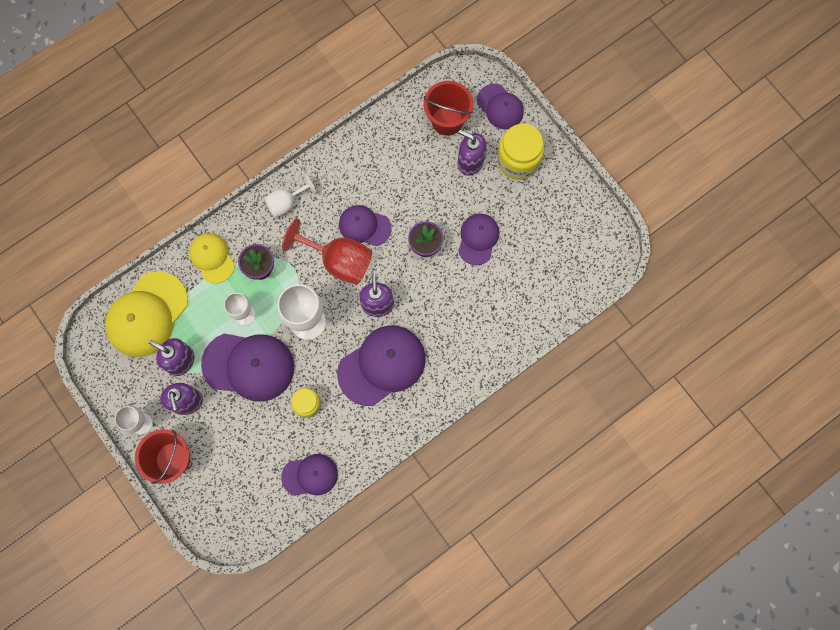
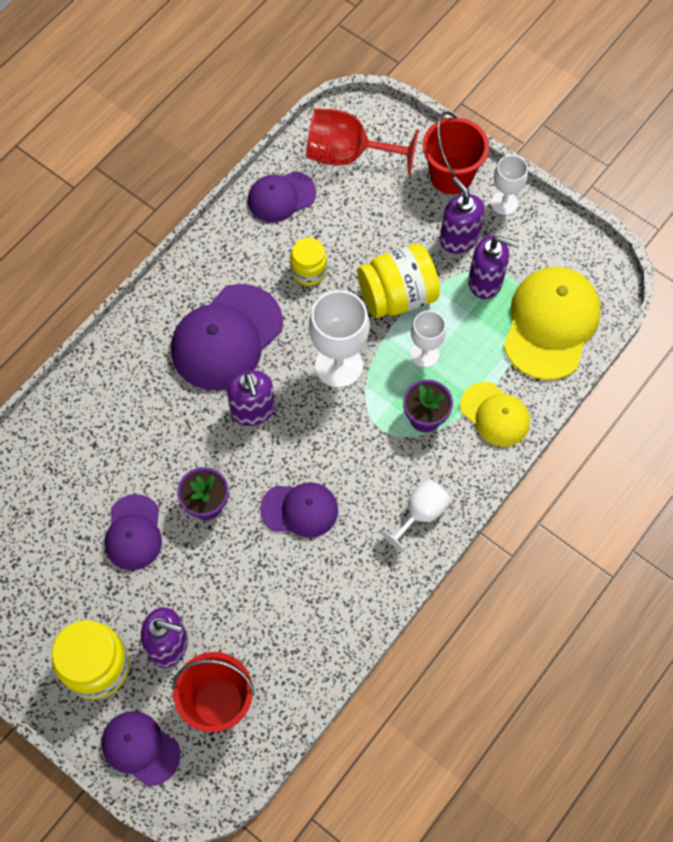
camera: 165 degrees right, 10 degrees down
purple cap [201,333,295,402] -> yellow jar [357,244,440,318]
red goblet [282,219,372,285] -> red goblet moved to [306,109,419,175]

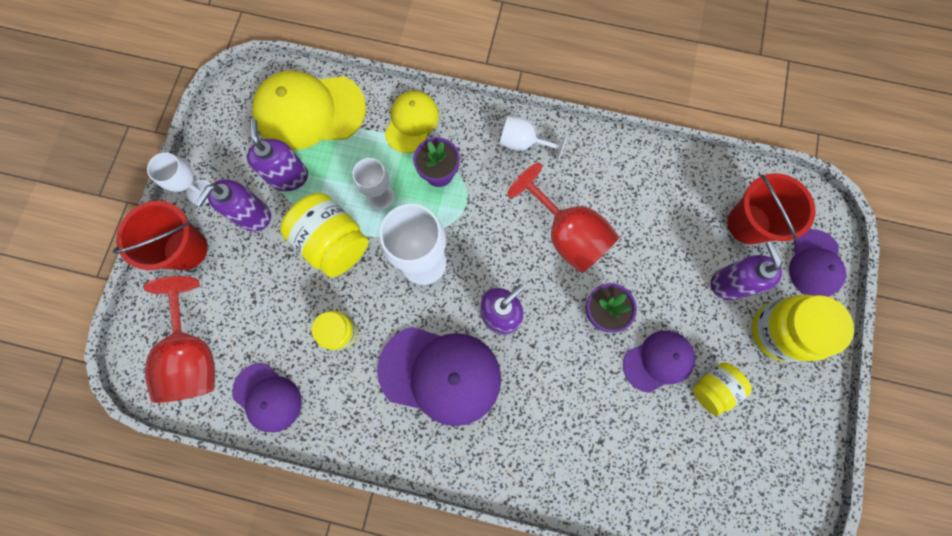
camera: 115 degrees left, 10 degrees up
purple cap [260,482,338,538] -> red goblet [507,162,620,273]
none -> yellow jar [693,362,752,416]

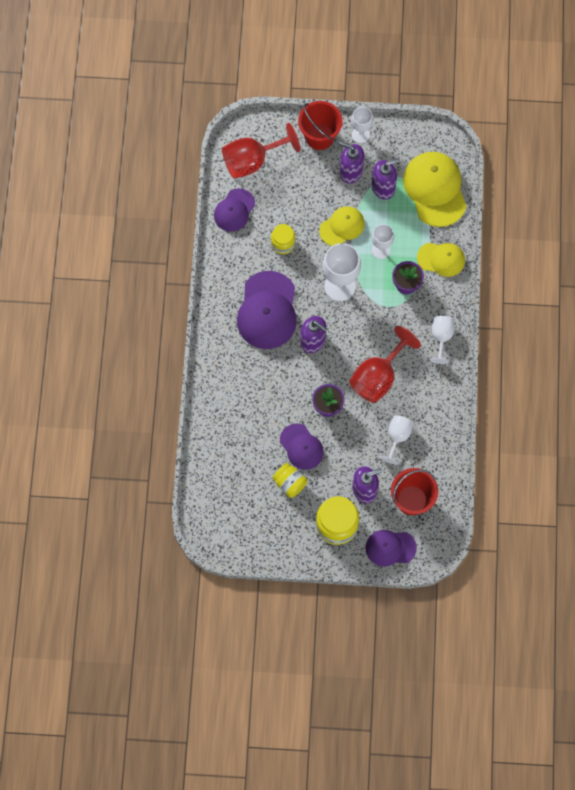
camera: 80 degrees right, 5 degrees down
yellow jar [280,193,368,277] -> yellow cap [319,206,365,246]
none -> white goblet [380,415,414,465]

